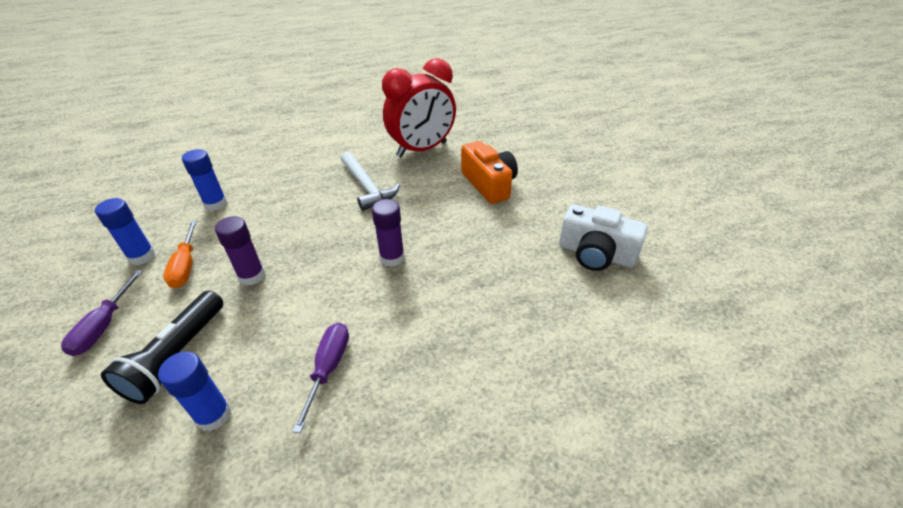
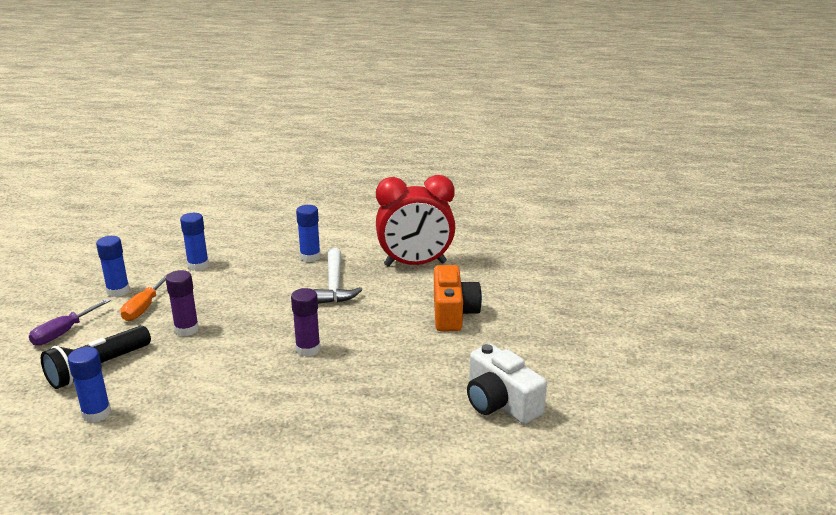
camera: 25 degrees right, 15 degrees down
purple screwdriver [292,323,349,433] -> none
none -> blue glue stick [296,205,321,262]

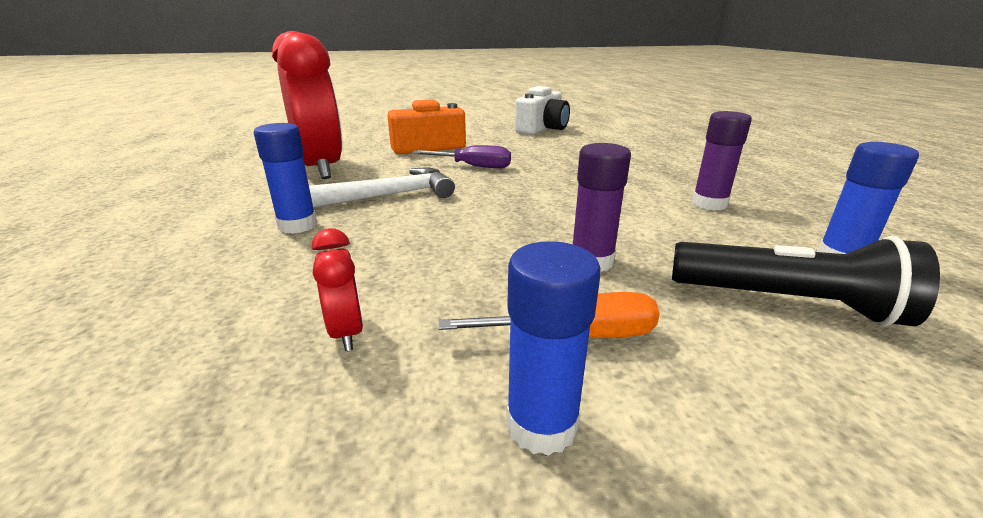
camera: 110 degrees left, 0 degrees up
purple screwdriver [29,299,111,346] -> purple screwdriver moved to [412,145,511,168]
blue glue stick [180,213,209,271] -> red clock [312,228,364,351]
purple glue stick [291,288,320,357] -> purple glue stick moved to [692,111,752,211]

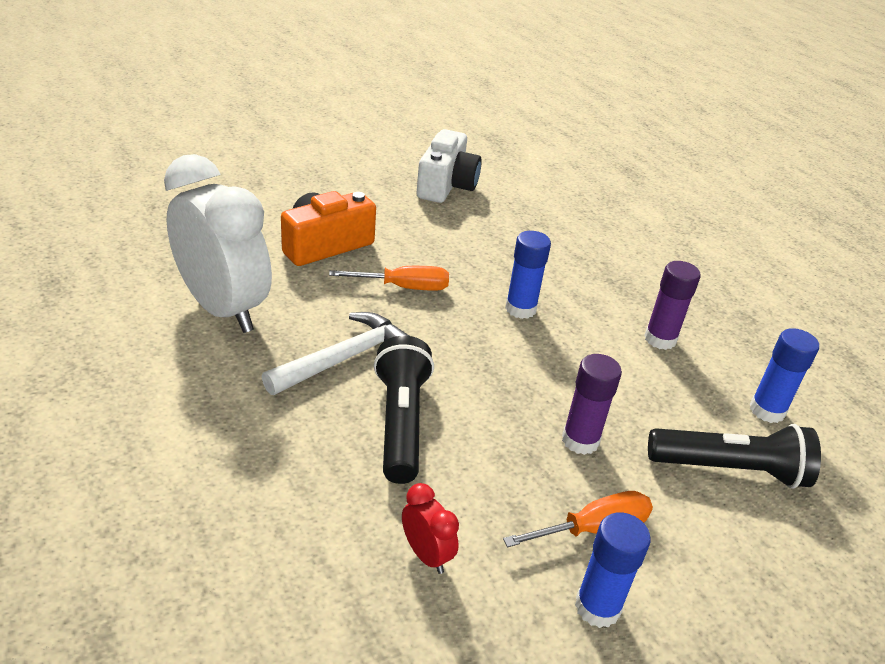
camera: 20 degrees left, 10 degrees up
blue glue stick [254,123,317,234] -> blue glue stick moved to [505,231,551,319]
red clock [272,31,342,179] -> white clock [164,154,272,333]
purple screwdriver [412,145,511,168] -> orange screwdriver [329,266,449,291]
none -> black flashlight [374,336,434,484]

